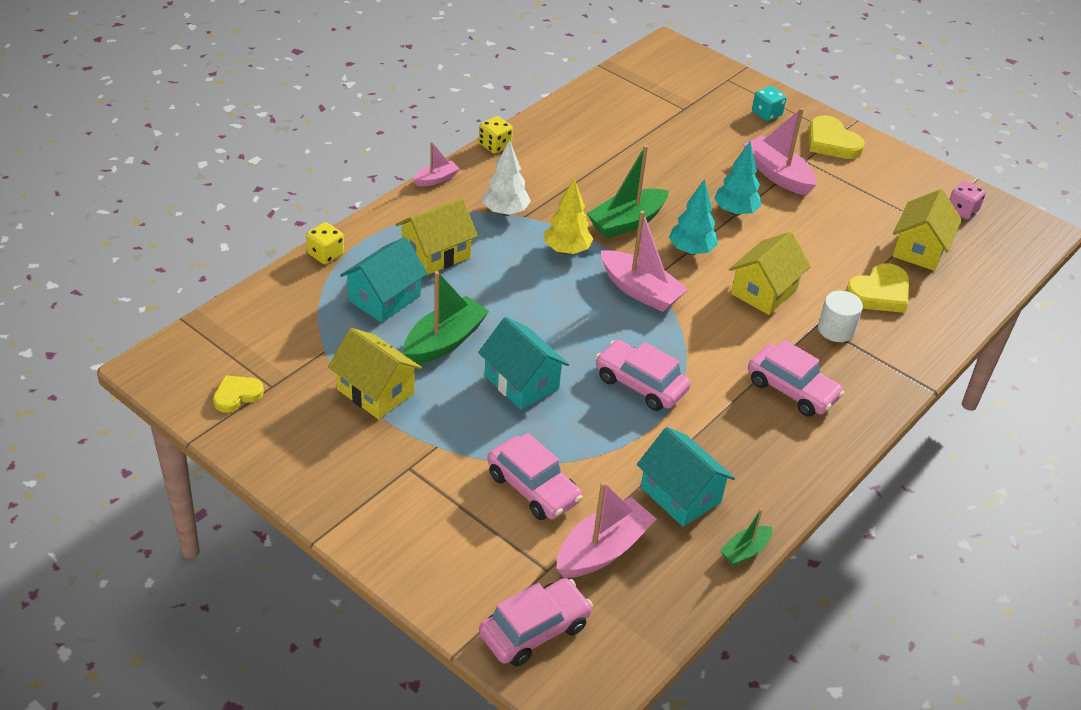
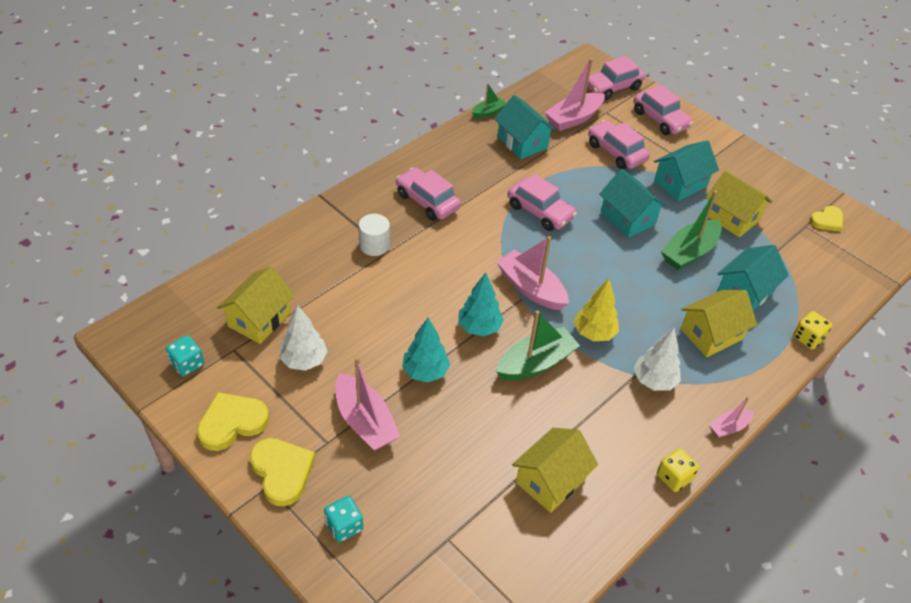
camera: 175 degrees left, 5 degrees up
yellow house [729,232,811,315] -> yellow house moved to [512,428,598,513]
yellow heart [846,263,909,313] -> yellow heart moved to [197,392,269,451]
pink dice [949,181,986,219] -> turquoise dice [166,335,204,376]
none -> white tree [279,305,328,371]
none -> pink car [634,85,693,135]
none -> turquoise house [654,140,719,201]

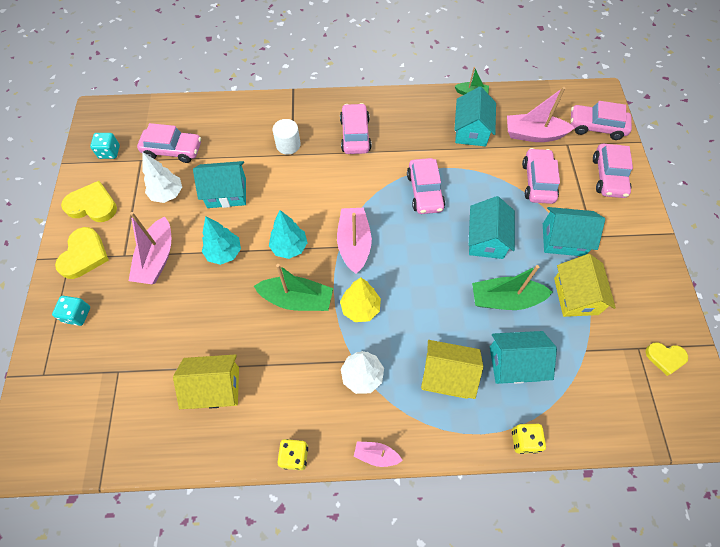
camera: 45 degrees right, 15 degrees up
yellow house [217,266,295,344] -> pink car [137,123,201,163]
none -> turquoise house [193,161,246,208]

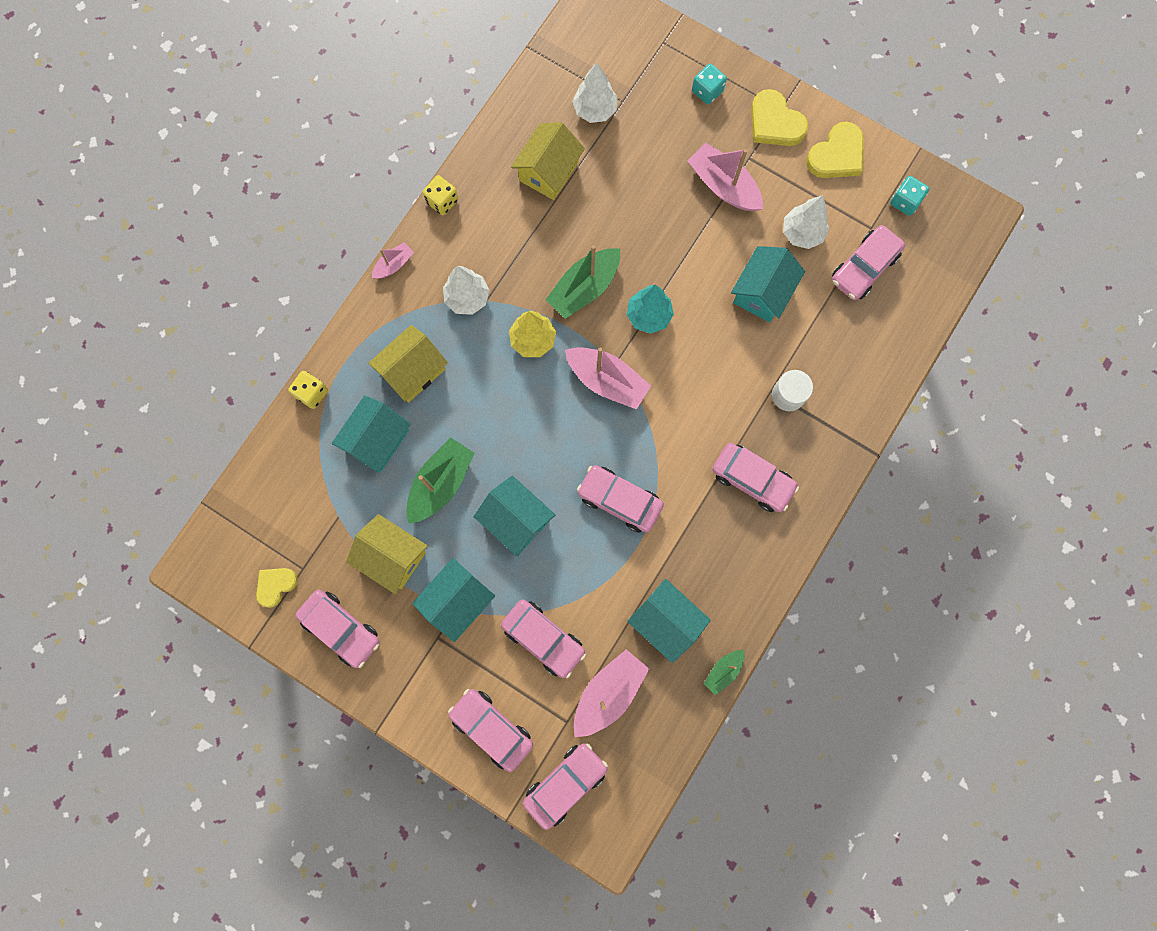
camera: 125 degrees right, 15 degrees up
turquoise tree [202,216,241,265] -> none
none -> pink car [296,590,380,668]
none -> white tree [572,62,617,123]

